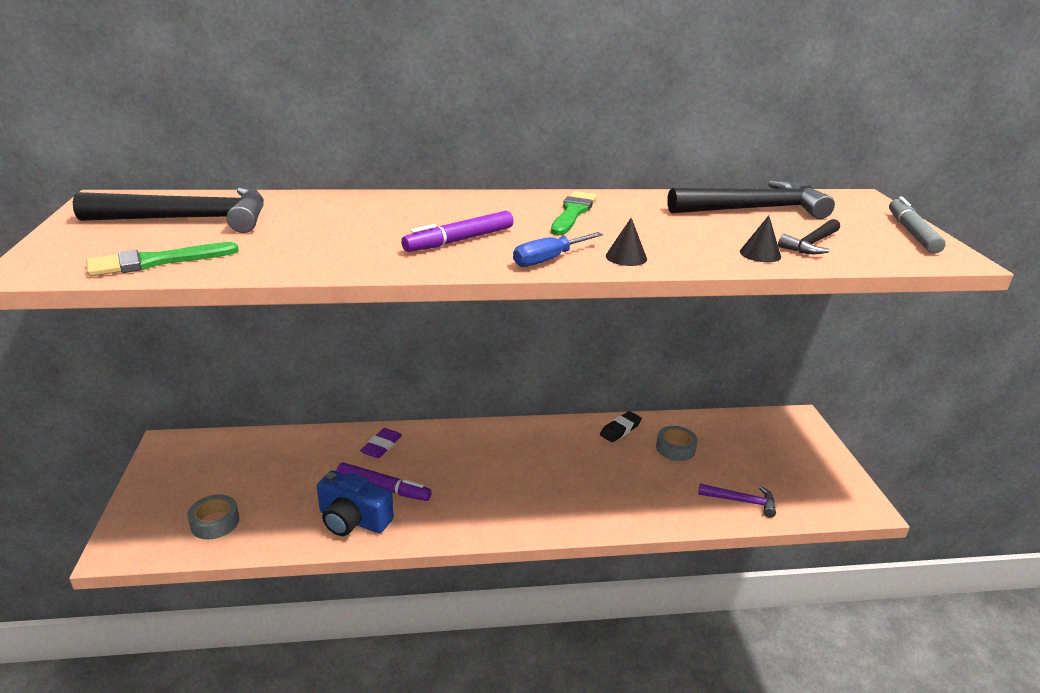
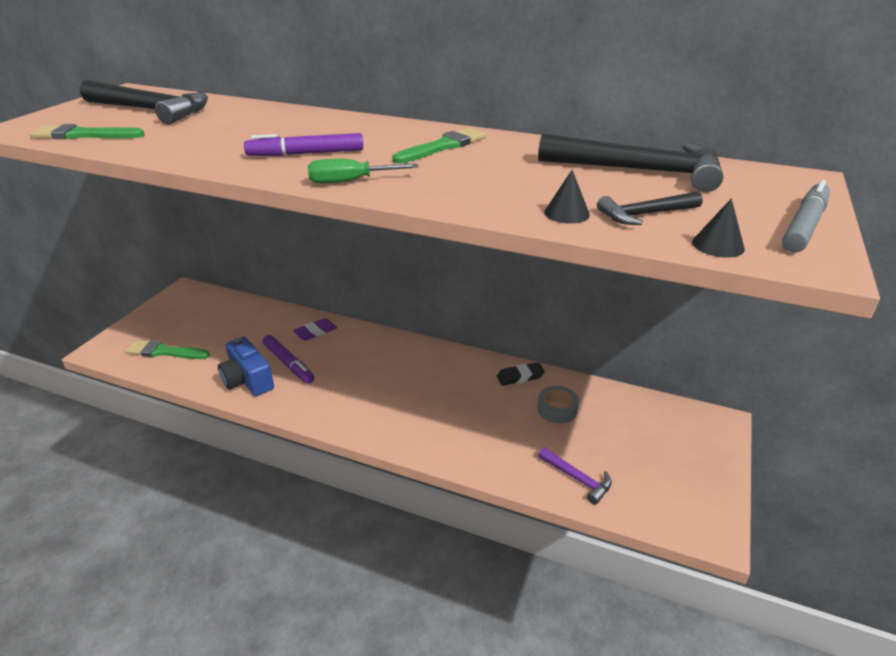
camera: 30 degrees right, 5 degrees up
grey tape [187,495,239,539] -> green brush [125,340,210,359]
blue screwdriver [513,232,603,267] -> green screwdriver [308,159,418,183]
black cone [606,218,647,266] -> black cone moved to [692,198,745,258]

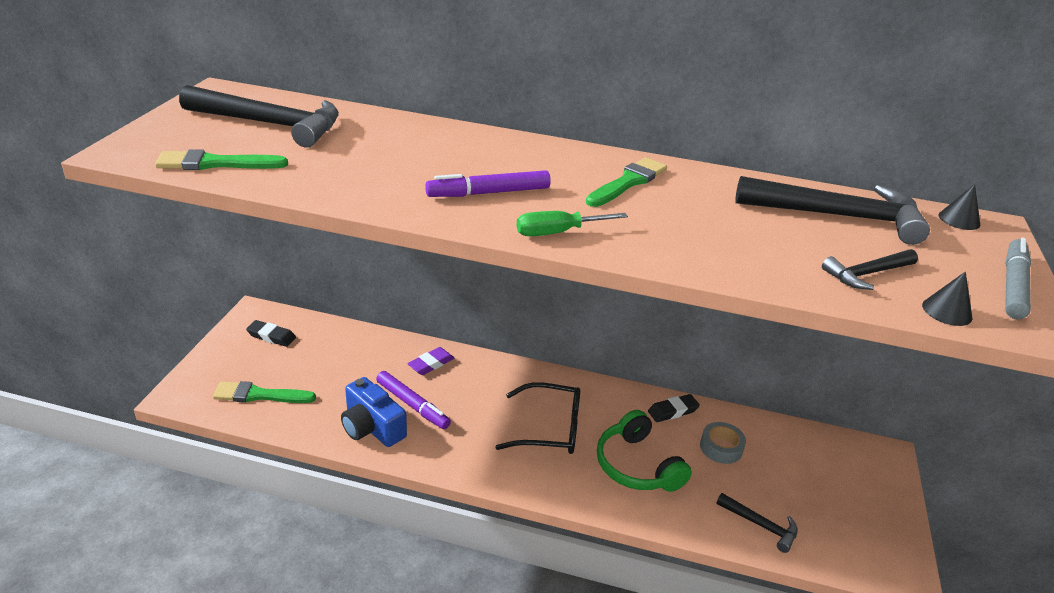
camera: 10 degrees left, 0 degrees up
purple hammer [538,447,612,505] -> black hammer [716,493,798,553]
black cone [544,170,590,224] -> black cone moved to [938,184,980,230]
none -> black eraser [246,320,296,347]
none -> black glasses [495,382,580,454]
none -> green headphones [597,410,692,492]

